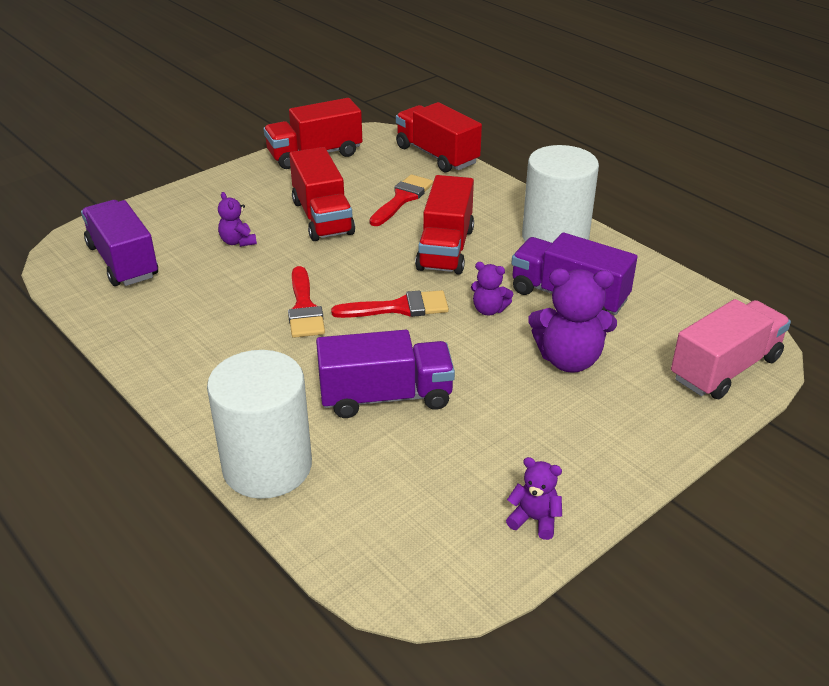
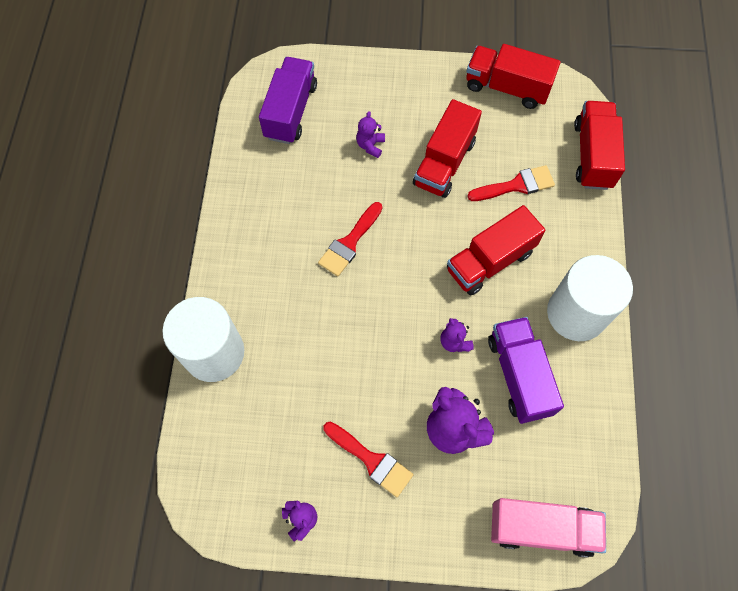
camera: 45 degrees right, 30 degrees up
purple truck [316,330,455,418] -> none
red brush [331,290,449,318] -> red brush moved to [323,422,413,497]

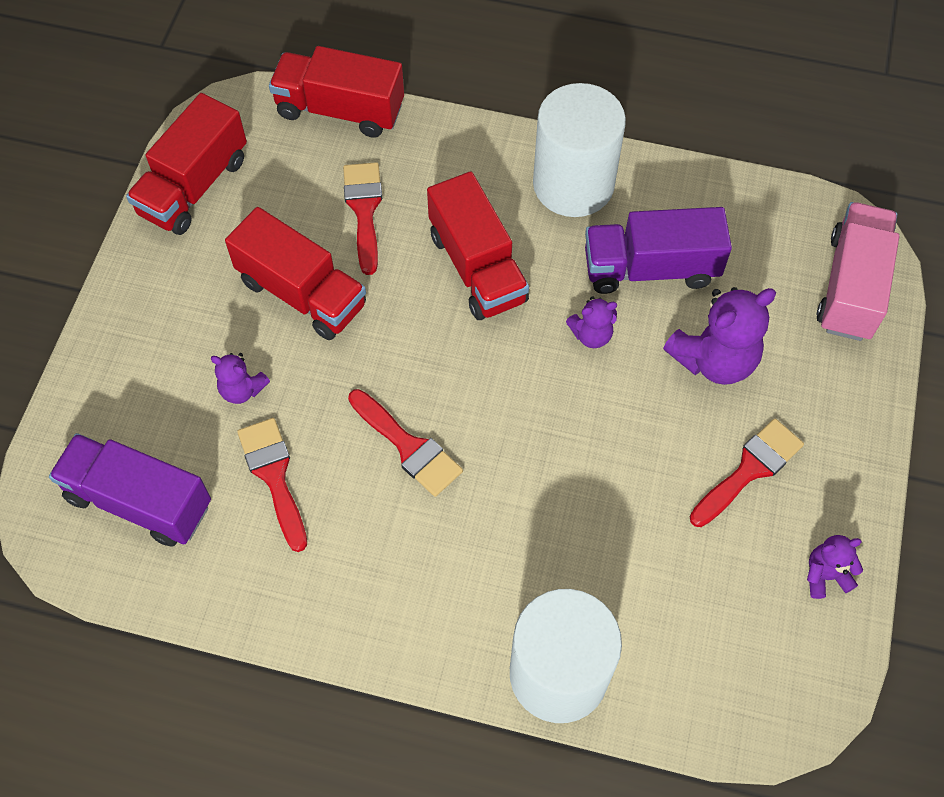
camera: 80 degrees left, 5 degrees down
none -> red brush [237,418,307,552]

